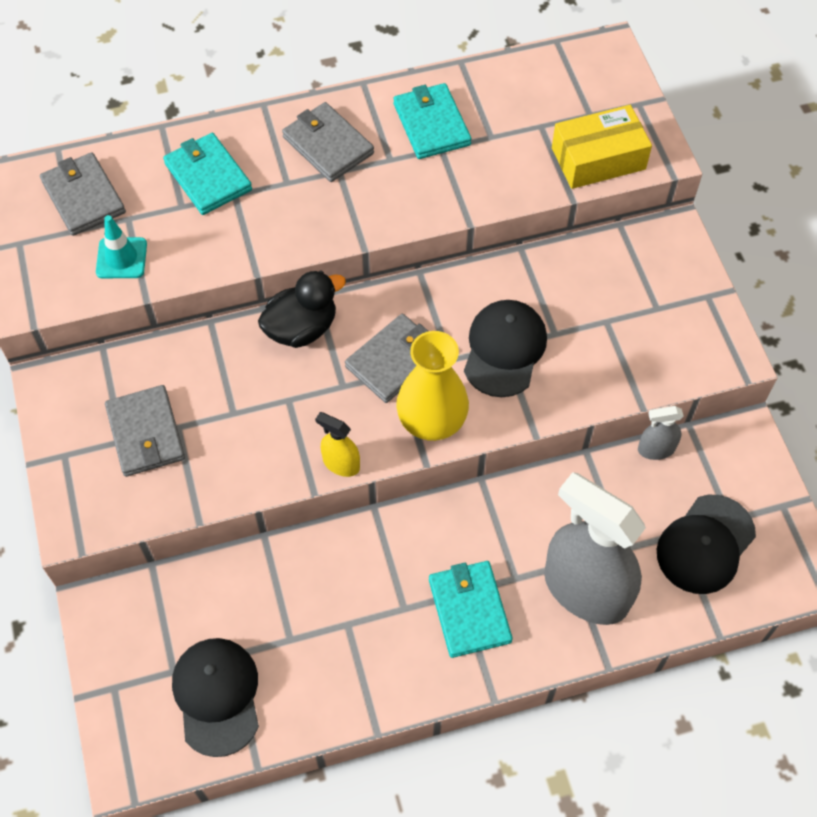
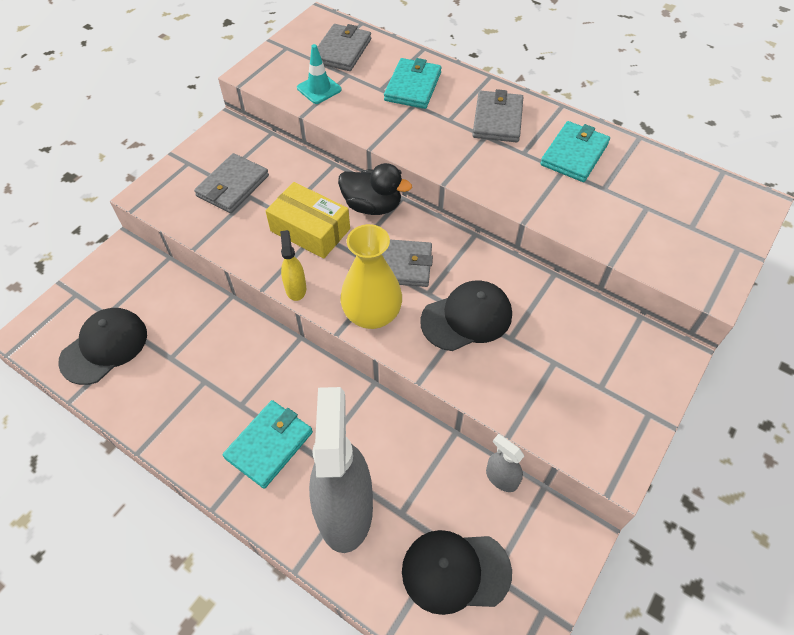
camera: 50 degrees right, 5 degrees down
yellow box [552,105,652,189] -> yellow box moved to [265,182,350,259]

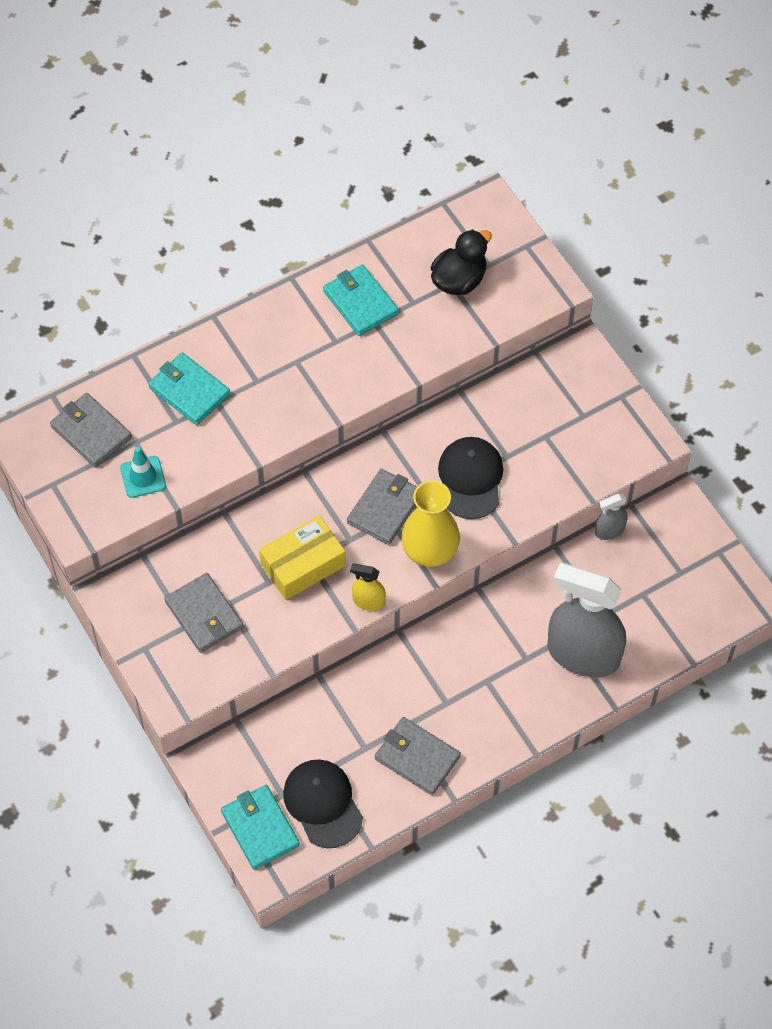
camera: 65 degrees left, 5 degrees up
turquoise wallet [223,400,313,489] -> turquoise wallet moved to [221,785,300,870]
black duck [338,163,412,215] -> black duck moved to [431,229,492,295]
black cap [402,530,512,615] -> none
grey wallet [472,89,523,143] -> grey wallet moved to [375,717,461,795]

